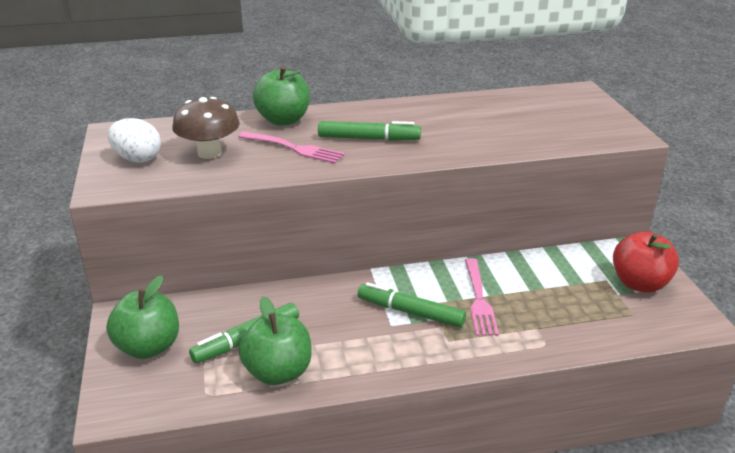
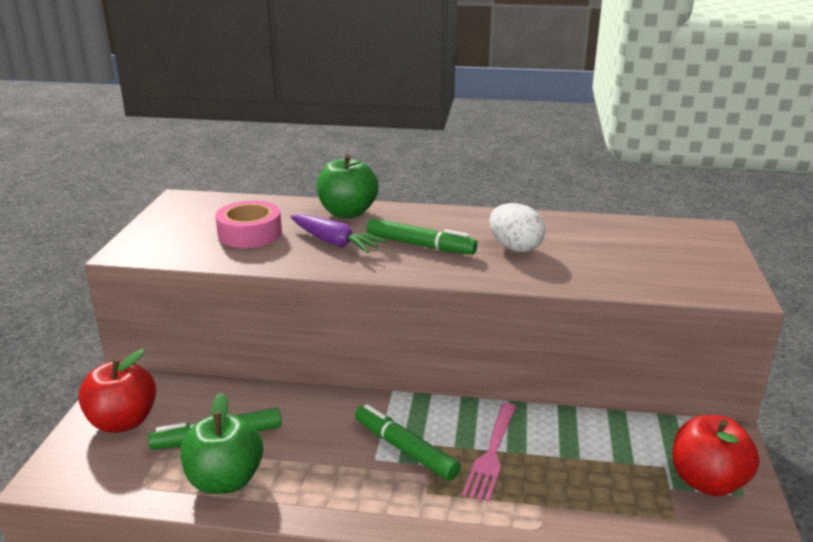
camera: 20 degrees right, 5 degrees down
green apple [106,275,179,359] -> red apple [78,349,156,433]
white egg [108,118,161,163] -> white egg moved to [489,203,545,252]
brown mushroom [172,97,240,159] -> pink tape [215,201,282,248]
pink fork [238,131,345,164] -> purple carrot [291,214,387,253]

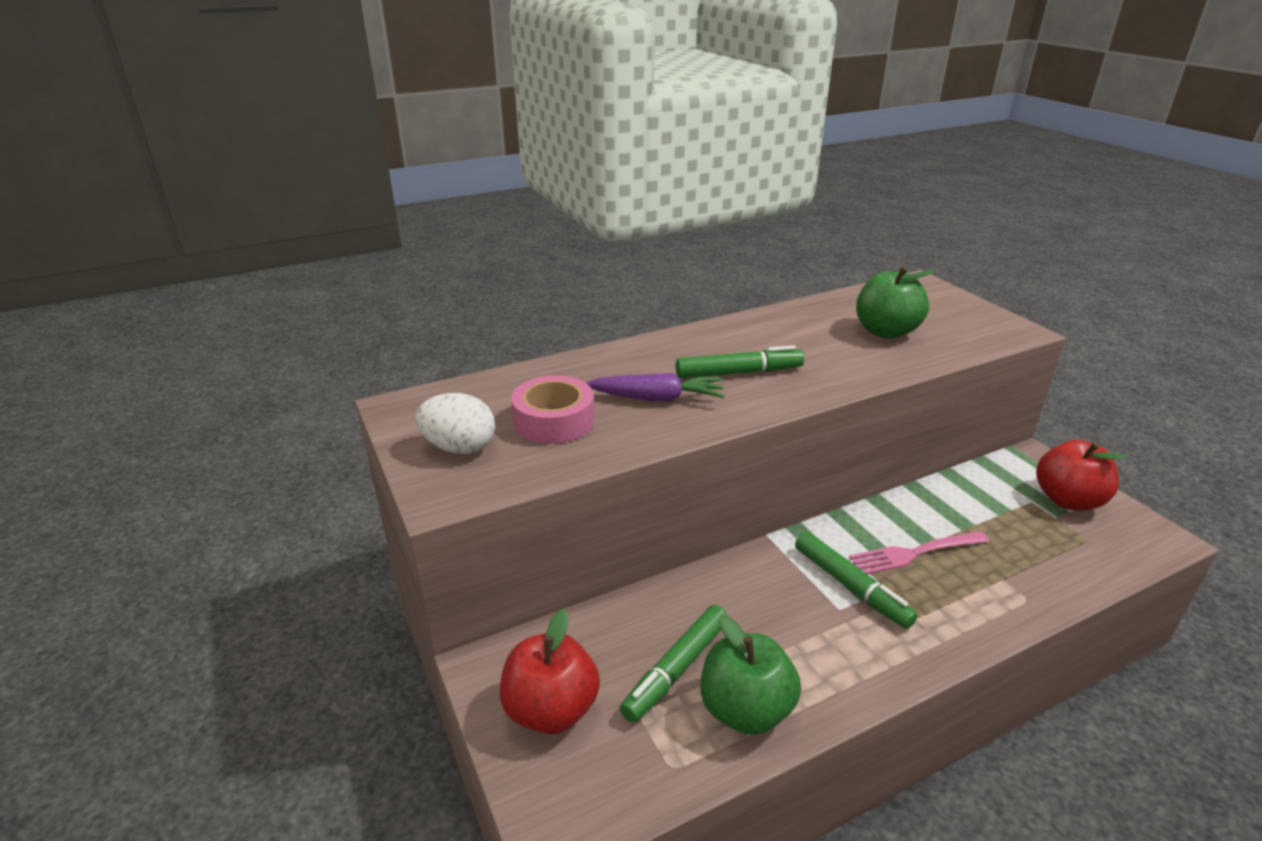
camera: 35 degrees left, 5 degrees up
green apple [316,154,378,218] -> green apple moved to [856,267,934,339]
green marker [355,404,460,481] -> green marker turned 135 degrees counterclockwise [795,532,918,629]
pink fork [462,403,516,502] -> pink fork turned 90 degrees clockwise [849,531,989,574]
white egg [489,203,545,252] -> white egg moved to [415,393,495,454]

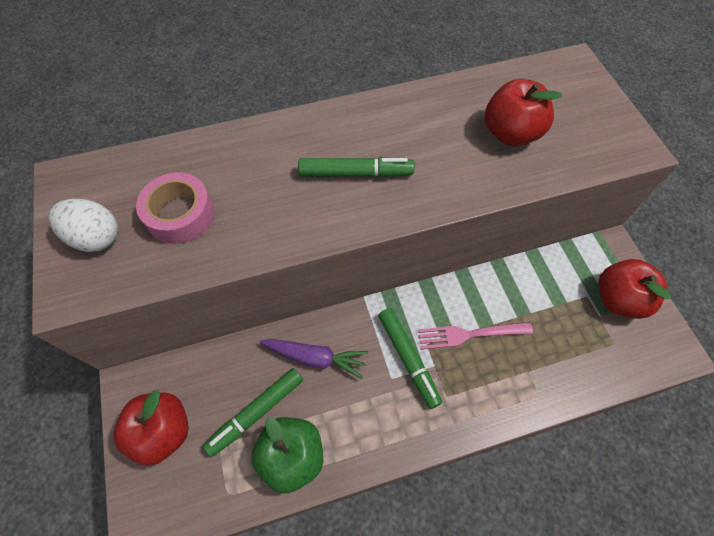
camera: 10 degrees right, 30 degrees up
purple carrot [585,373,725,402] -> purple carrot moved to [260,339,368,379]
green apple [856,267,934,339] -> red apple [485,79,563,146]

